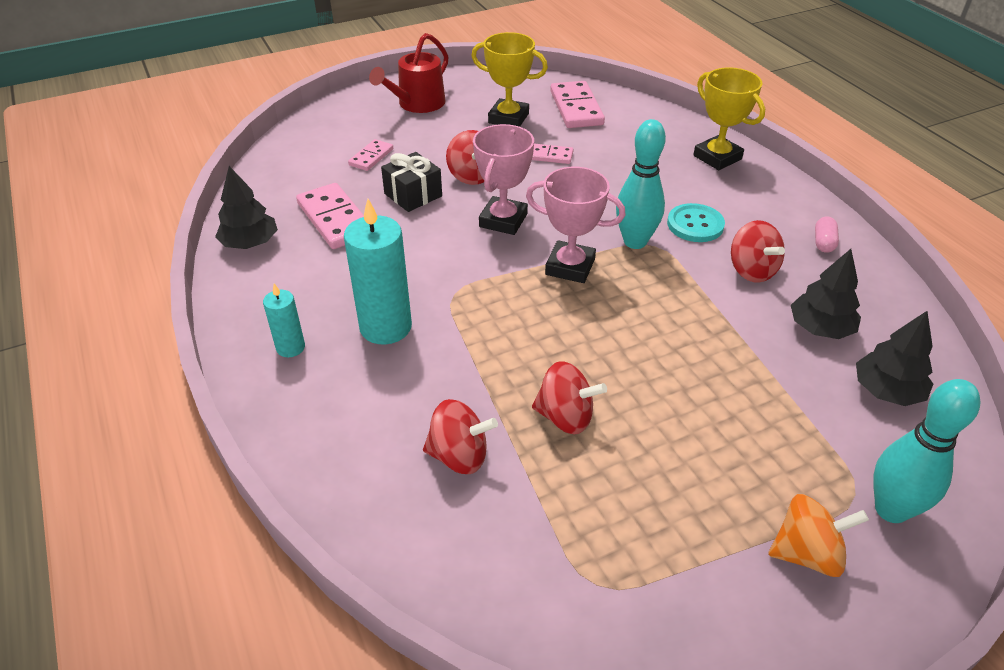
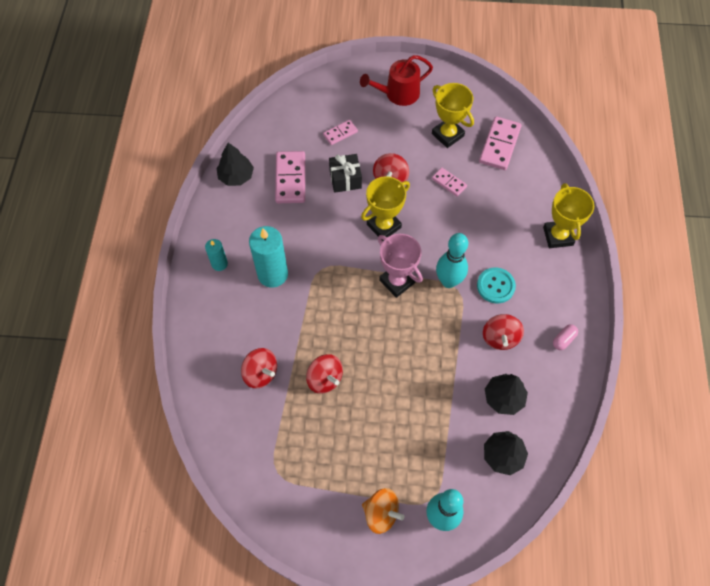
camera: 30 degrees right, 20 degrees up
pink trophy [473,124,534,235] -> yellow trophy [361,176,410,241]

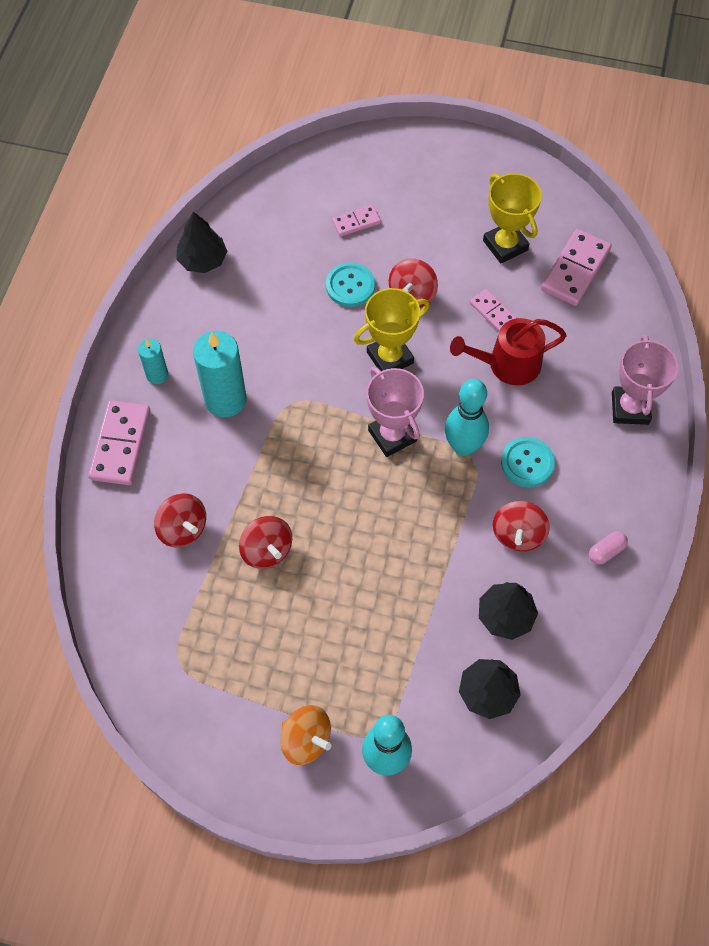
camera: 10 degrees right, 0 degrees up
pink domino [275,151,305,203] -> pink domino moved to [88,400,151,485]
black gift [329,154,362,193] -> turquoise button [326,262,375,307]
red watering can [360,55,433,106] -> red watering can moved to [450,318,567,385]
yellow trophy [543,183,594,248] -> pink trophy [612,334,678,425]

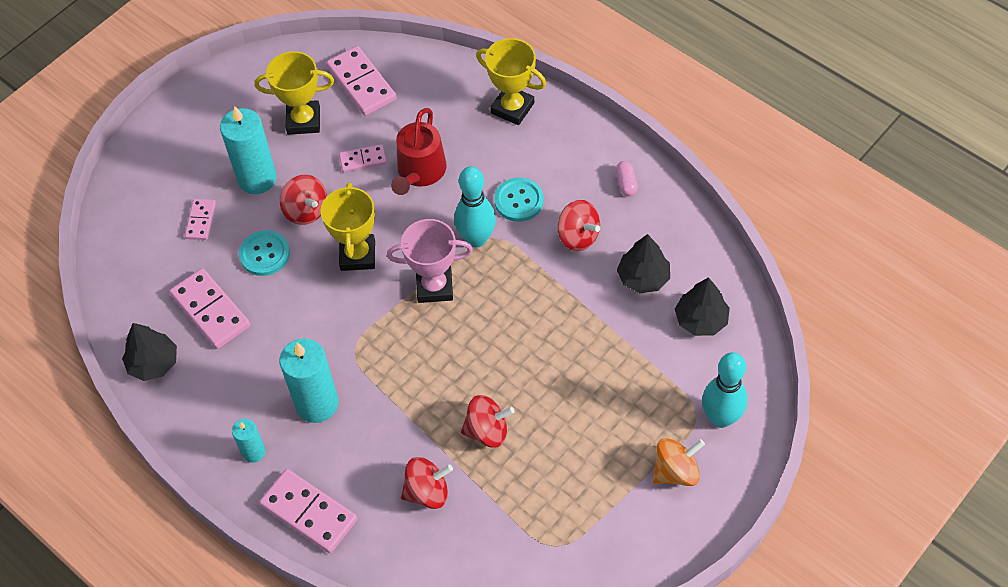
camera: 60 degrees left, 5 degrees down
pink trophy [612,334,678,425] -> yellow trophy [476,38,546,125]
none -> pink domino [169,268,251,349]
none -> turquoise candle [220,106,277,194]

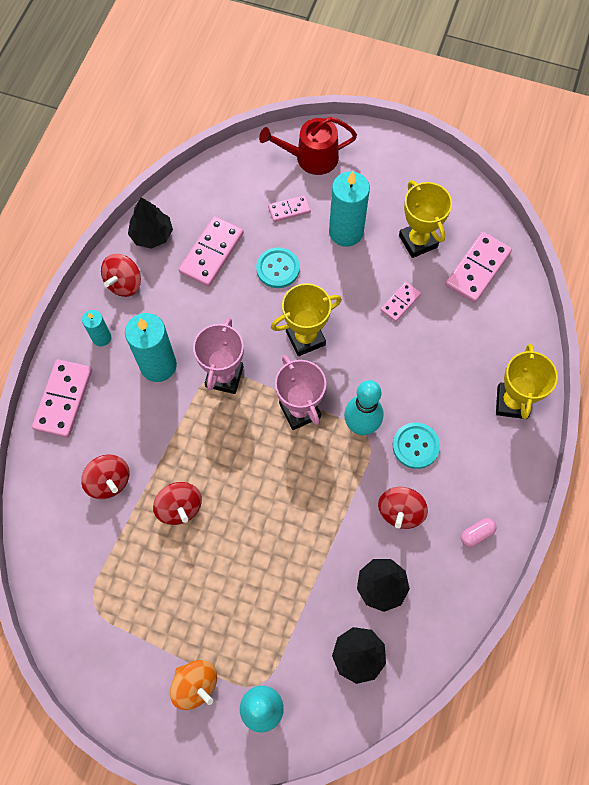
camera: 65 degrees right, 10 degrees up
red spinning top [280,175,327,225] -> red spinning top moved to [101,254,141,297]
pink domino [339,144,387,172] -> pink domino turned 75 degrees clockwise [380,282,421,322]
red watering can [391,108,447,195] -> red watering can moved to [259,117,357,175]
none -> pink trophy [193,318,244,394]

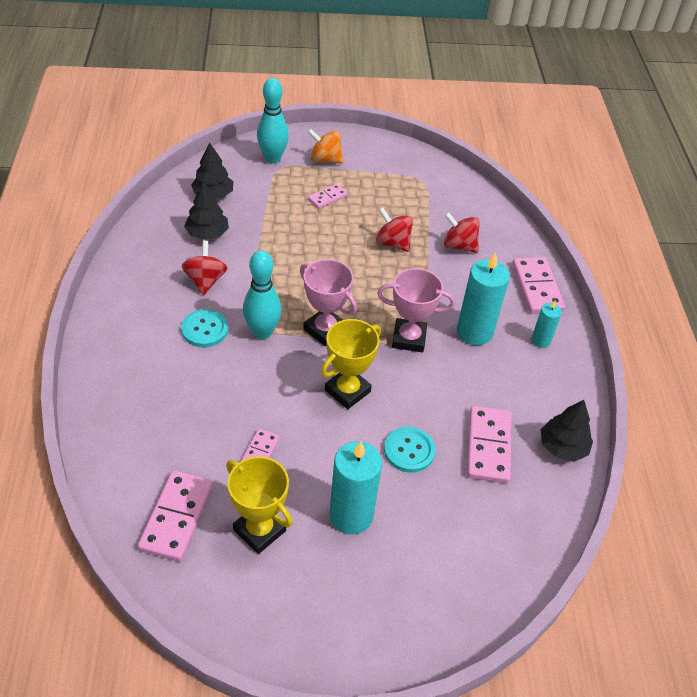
camera: 155 degrees right, 20 degrees down
red spinning top [101,254,141,297] -> none
pink trophy [193,318,244,394] -> pink trophy turned 75 degrees counterclockwise [377,268,455,352]
red watering can [259,117,357,175] -> none
pink domino [268,195,311,222] -> pink domino moved to [308,184,348,209]
pink capsule [461,518,497,547] -> none
yellow trophy [496,344,558,419] -> none

